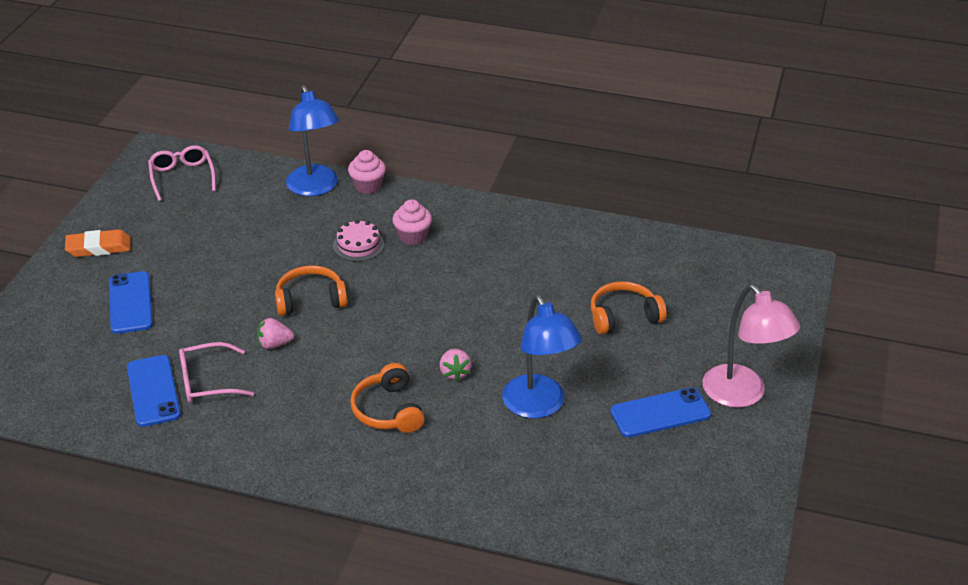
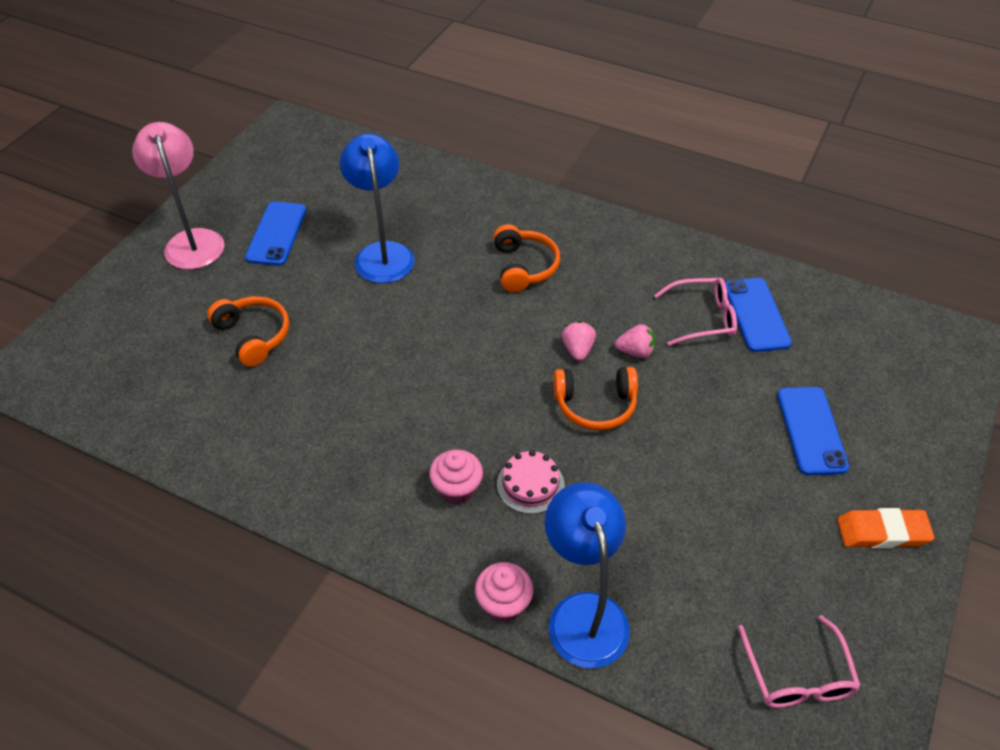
camera: 170 degrees left, 10 degrees up
pink strawberry [439,349,472,381] -> pink strawberry moved to [562,321,596,361]
orange headphones [591,281,667,335] -> orange headphones turned 120 degrees counterclockwise [207,296,289,367]
blue phone [610,388,711,437] -> blue phone turned 75 degrees counterclockwise [245,202,306,266]

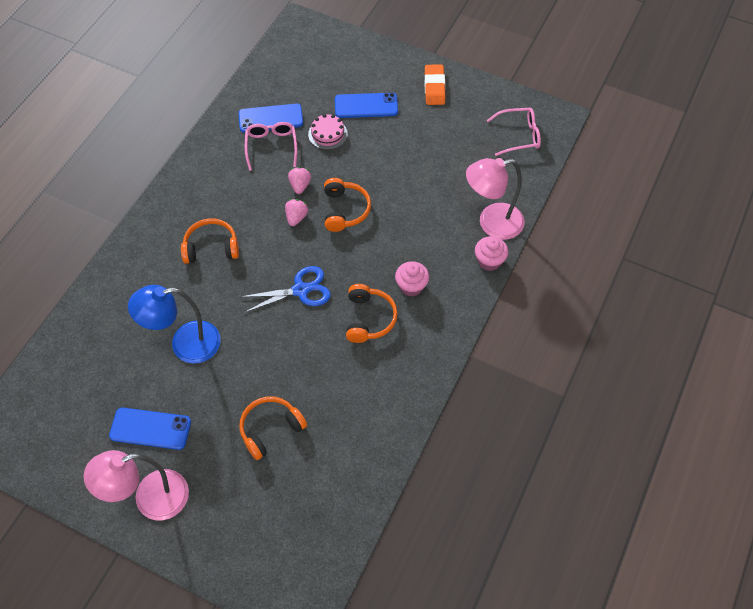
camera: 90 degrees left, 10 degrees up
pink cake [497,450,564,514] -> pink cake moved to [308,114,348,150]
blue lamp [545,482,630,668] -> pink lamp [466,158,525,240]
pink strawberry [562,321,596,361] -> pink strawberry turned 105 degrees clockwise [285,199,308,226]
none -> blue scissors [240,266,331,313]
none -> orange headphones [346,284,398,343]

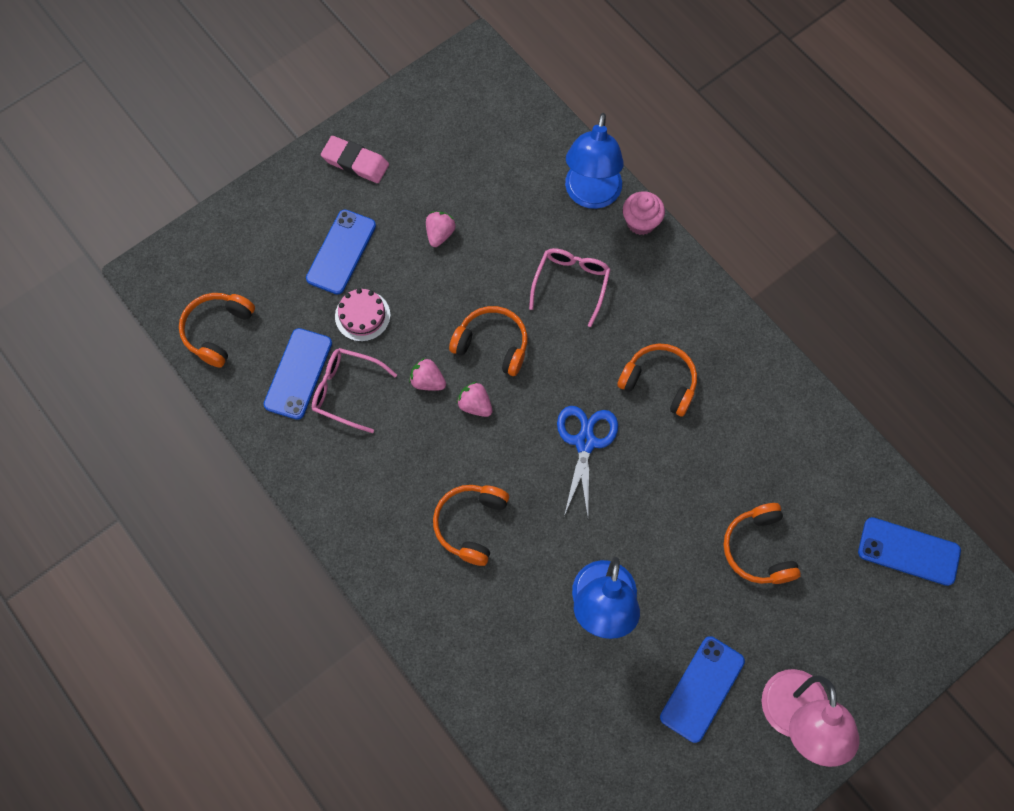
camera: 65 degrees left, 10 degrees up
pink cupcake [395,261,429,296] -> none
orange eraser [425,65,445,105] -> pink eraser [321,136,389,183]
pink lamp [466,158,525,240] -> blue lamp [565,113,624,209]
pink glasses [487,108,541,156] -> pink glasses moved to [529,248,611,327]
none -> orange headphones [179,293,255,368]
none -> pink strawberry [426,211,456,247]
none -> blue phone [858,517,961,586]

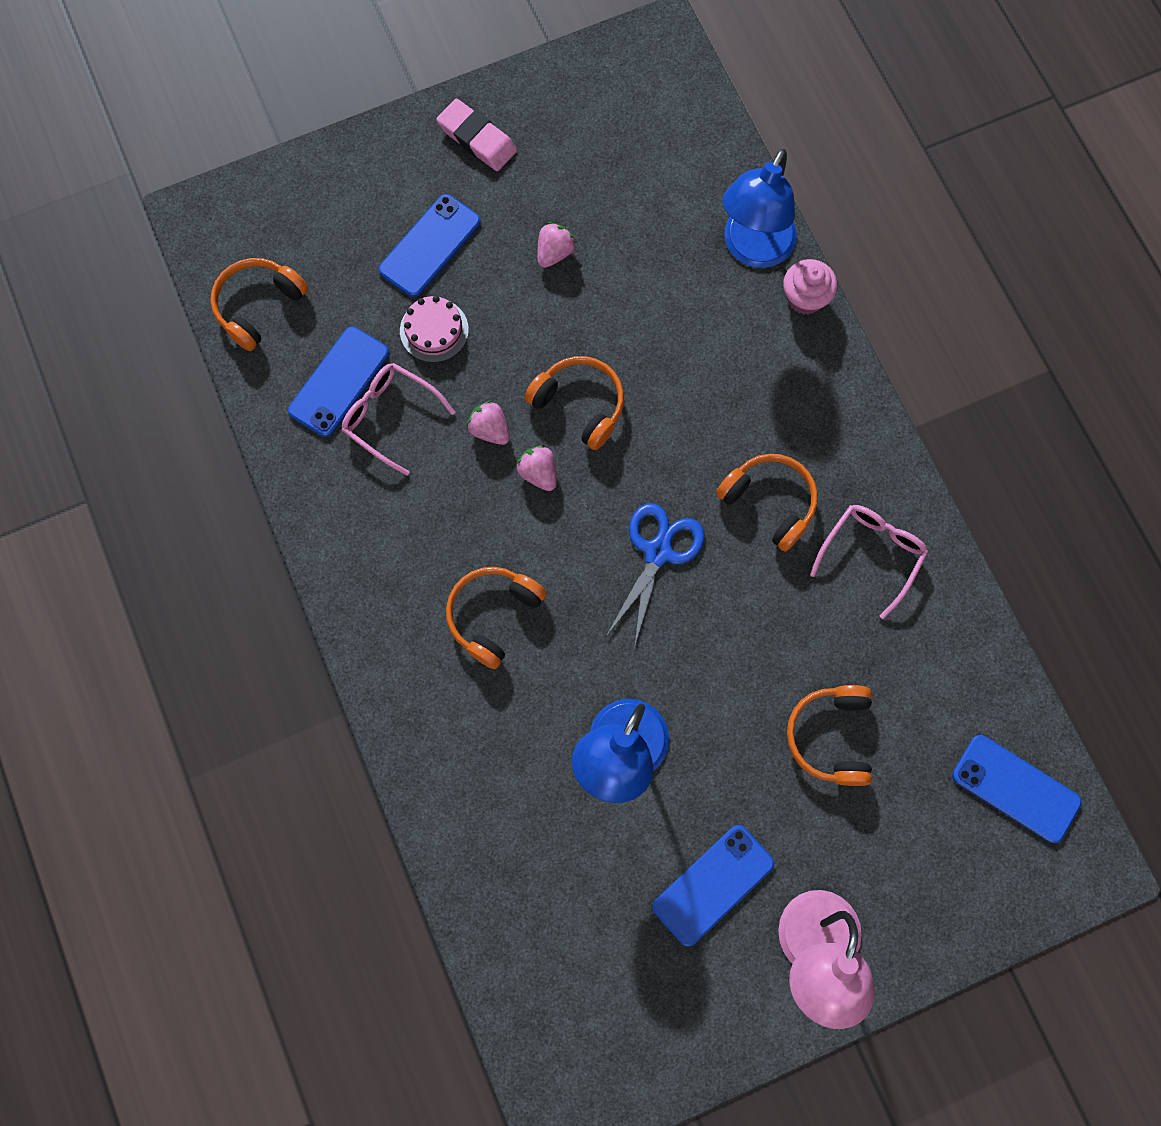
camera: 15 degrees right, 5 degrees up
pink glasses [529,248,611,327] -> pink glasses moved to [810,505,928,619]

